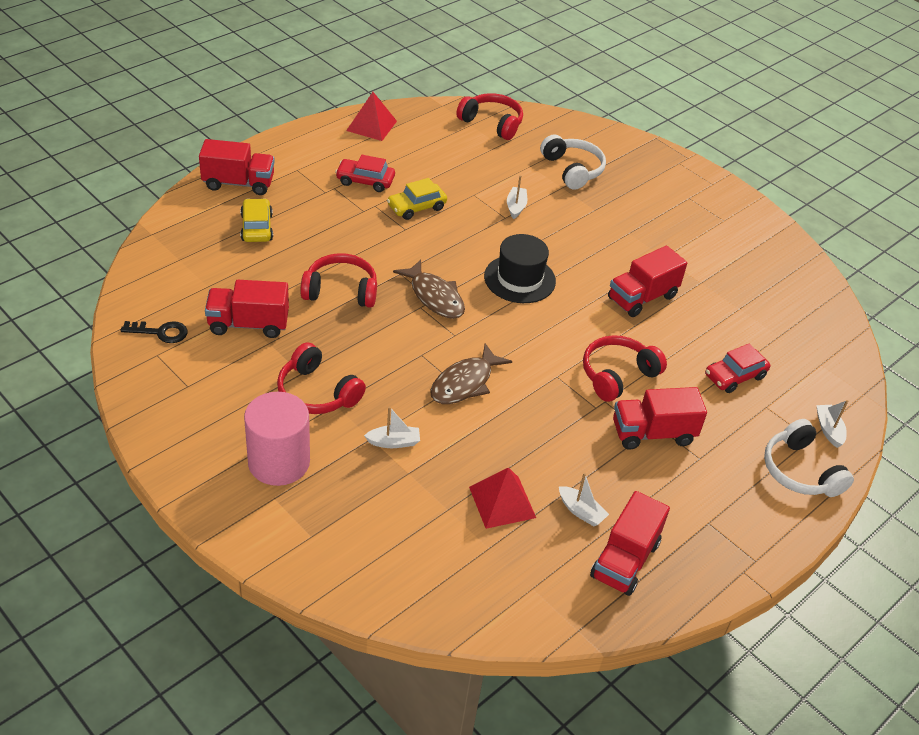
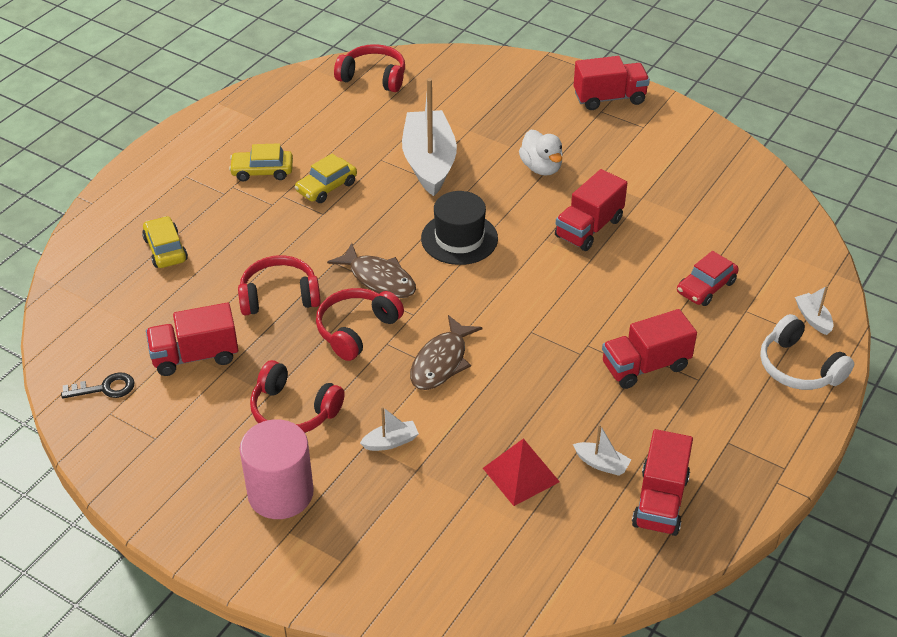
camera: 10 degrees left, 0 degrees up
red truck [199,139,275,195] -> red truck moved to [573,56,650,110]
red car [335,155,395,192] -> yellow car [229,143,293,181]
red pyramid [346,92,397,141] -> none
white boat [507,175,528,219] -> white boat [402,78,457,196], size x2.42
white headphones [540,134,606,190] -> none
red headphones [583,335,667,402] -> red headphones moved to [316,288,404,361]
none -> white duck [519,130,563,176]

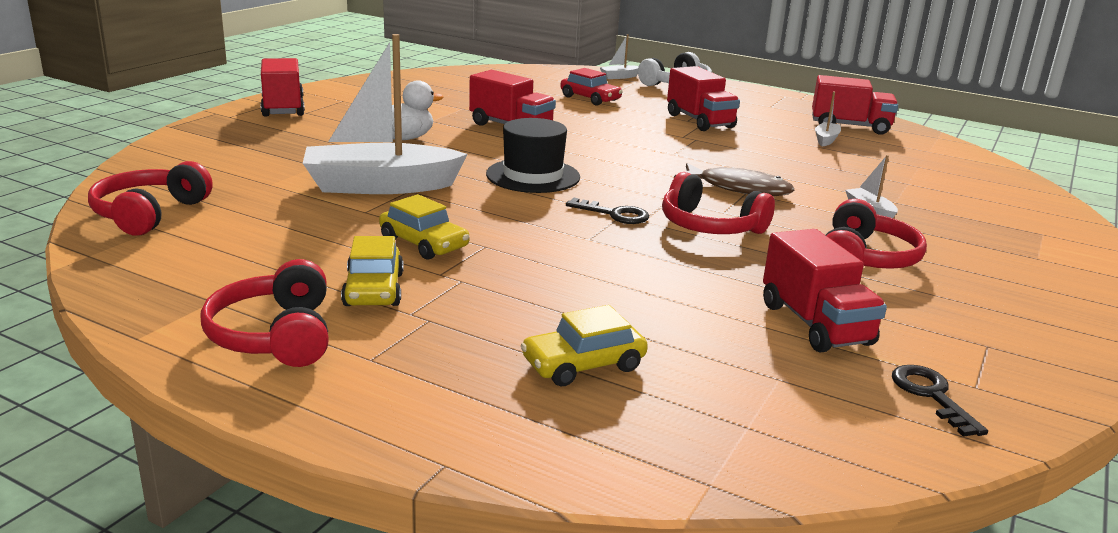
camera: 95 degrees left, 20 degrees down
red headphones [238,255,321,316] -> red headphones moved to [200,259,329,367]
pink cylinder [239,419,314,519] -> none
brown fish [327,243,416,298] -> black key [566,198,649,224]
red pyramid [483,438,560,506] -> none

